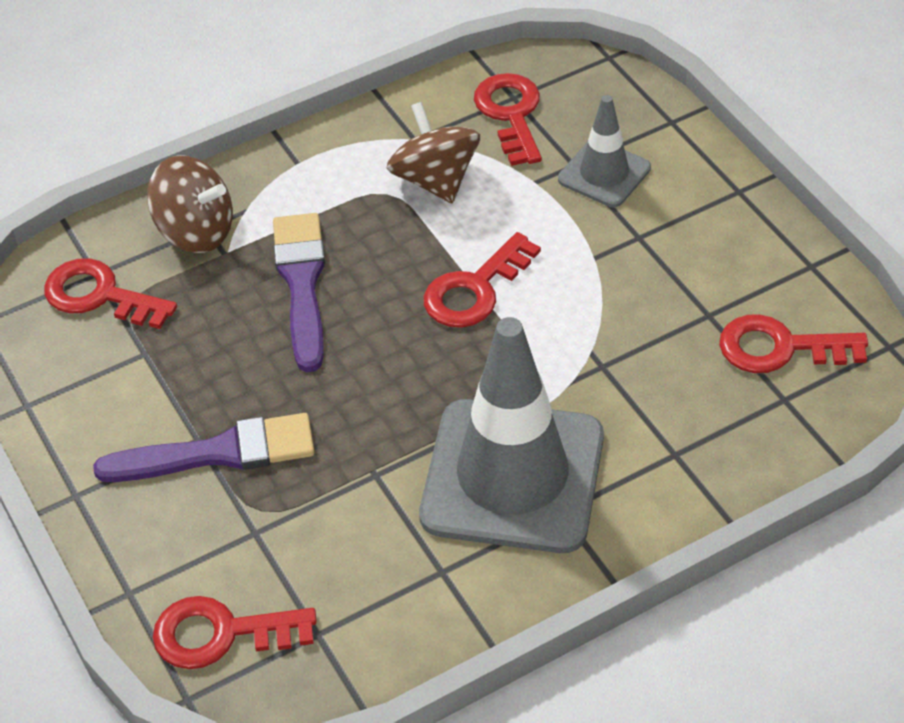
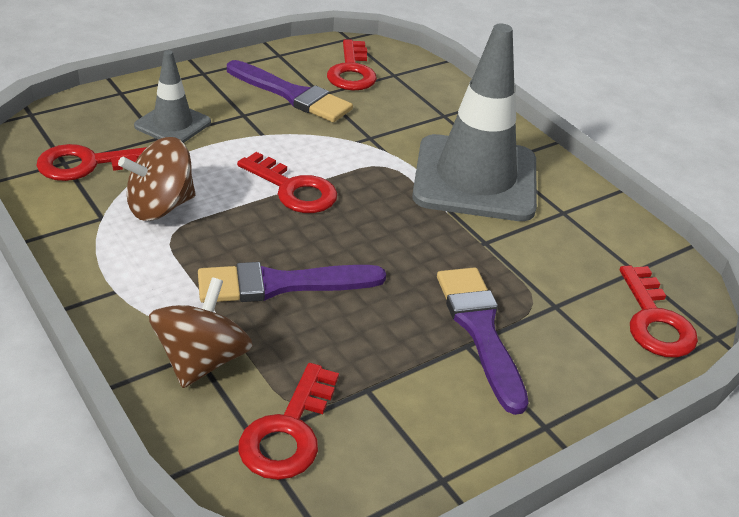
camera: 100 degrees left, 10 degrees down
none -> purple brush [227,60,353,122]

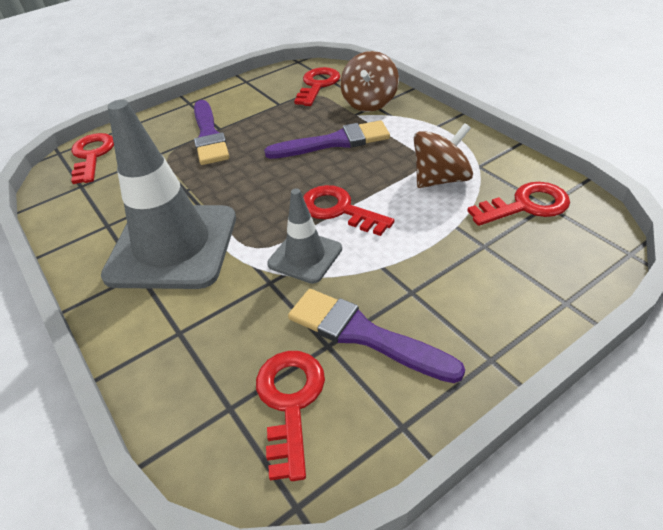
camera: 175 degrees left, 5 degrees up
grey traffic cone [134,50,211,143] -> grey traffic cone moved to [267,188,342,284]

